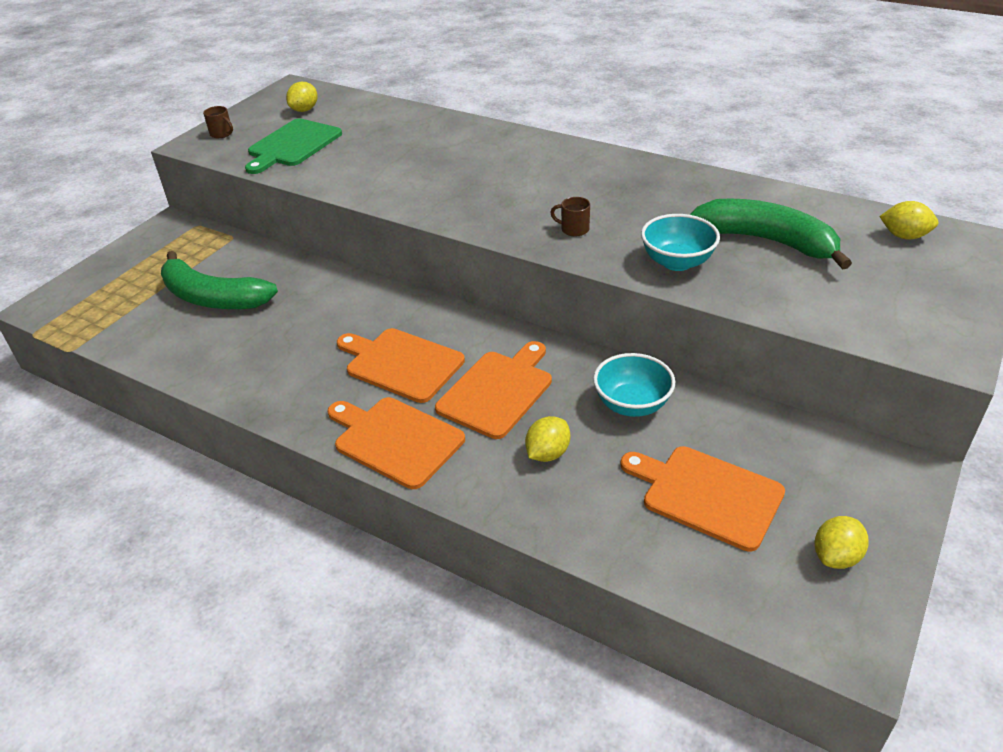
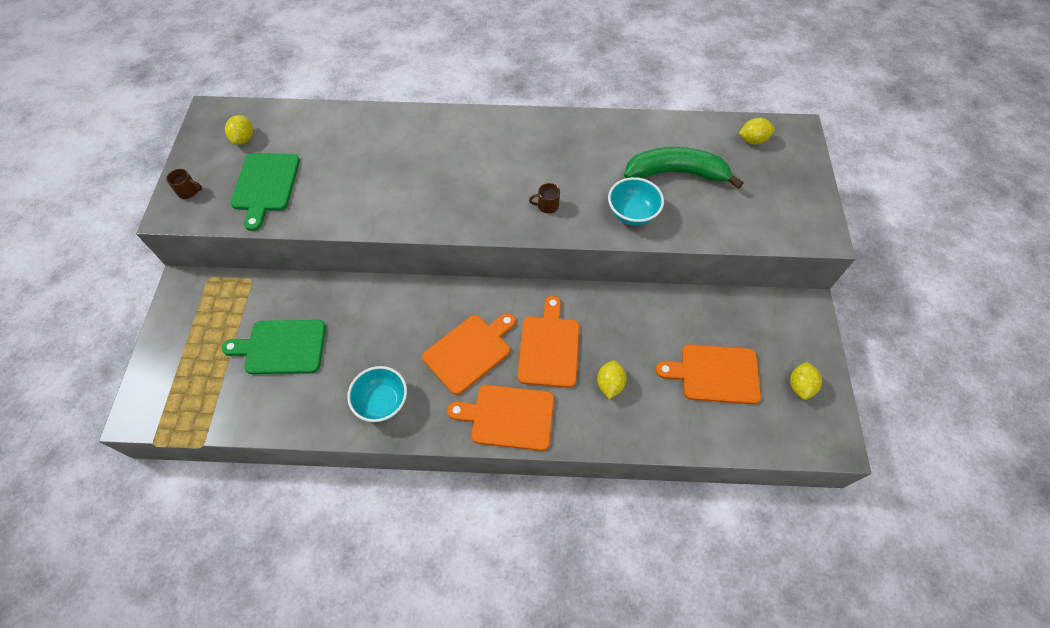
camera: 30 degrees left, 20 degrees up
green banana [161,251,278,309] -> green cutting board [222,320,326,374]
orange cutting board [337,328,465,403] -> orange cutting board turned 135 degrees clockwise [422,313,516,395]
turquoise bowl [593,353,675,417] -> turquoise bowl moved to [347,366,407,422]

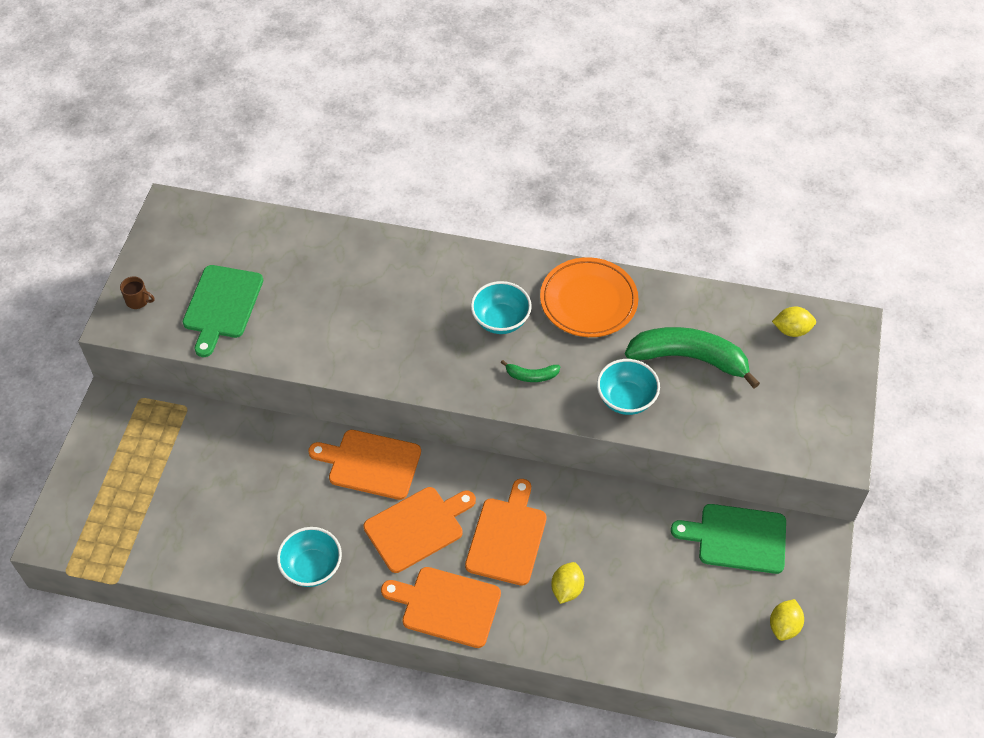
camera: 10 degrees right, 5 degrees down
green cutting board [222,320,326,374] -> green cutting board moved to [671,504,786,574]
yellow lemon [225,115,253,145] -> none
brown mug [529,183,560,214] -> green banana [501,360,560,382]
orange cutting board [656,344,761,404] -> orange cutting board moved to [308,430,421,500]
none -> turquoise bowl [471,281,532,334]
none -> orange plate [540,257,638,337]

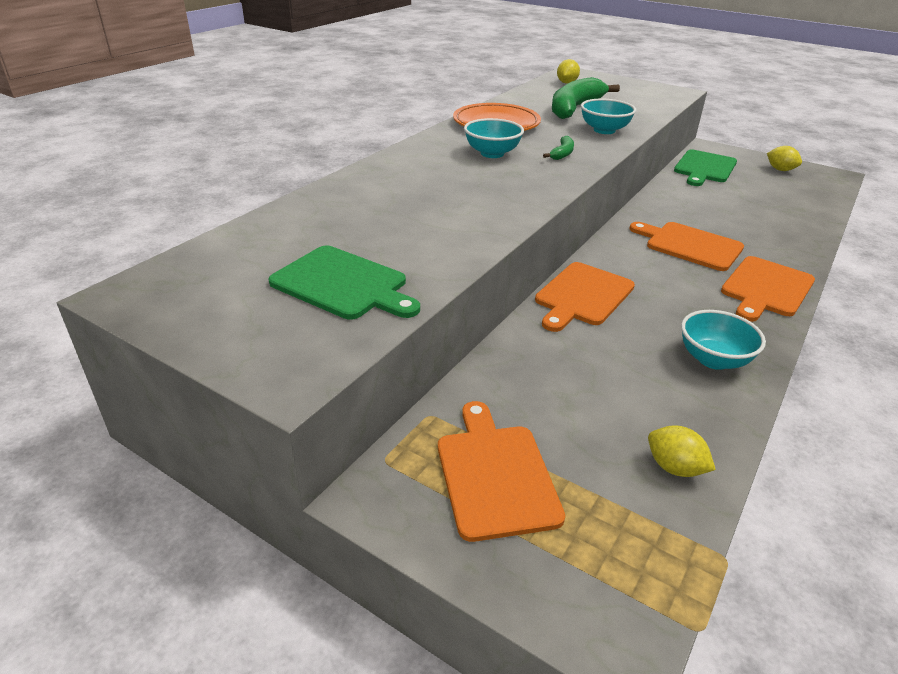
camera: 70 degrees left, 20 degrees down
brown mug [120,277,155,309] -> none
orange cutting board [363,487,476,573] -> orange cutting board moved to [438,401,565,542]
yellow lemon [551,562,584,604] -> yellow lemon moved to [648,425,716,477]

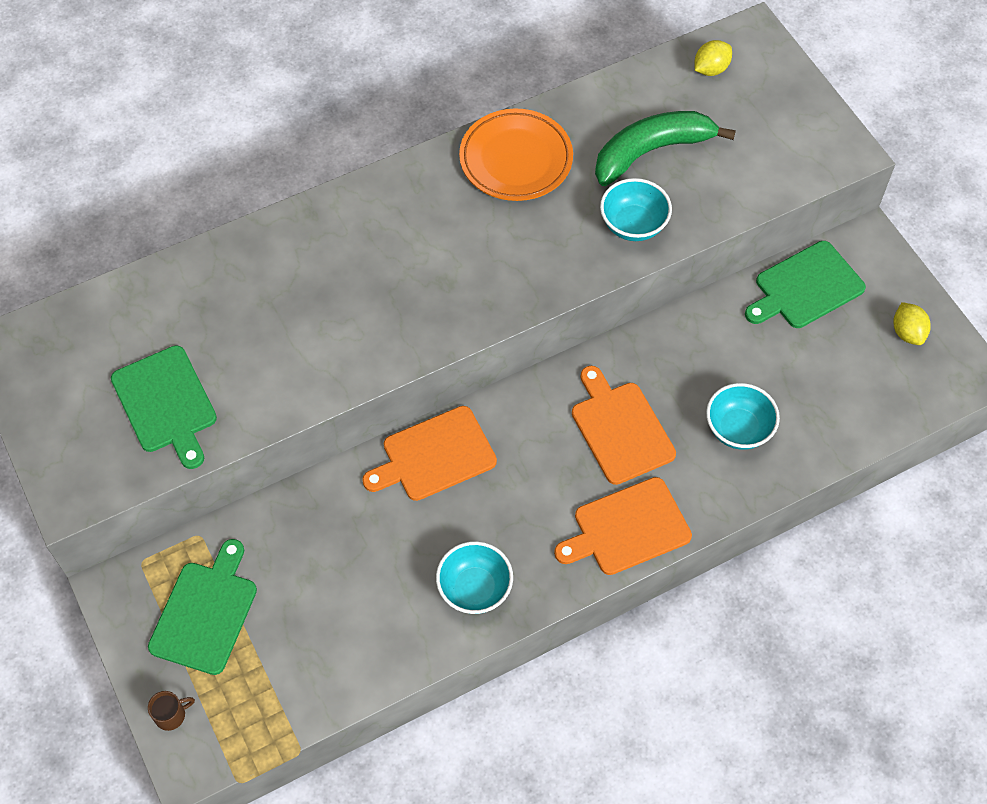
camera: 30 degrees right, 25 degrees up
orange cutting board [438,401,565,542] -> green cutting board [148,539,257,675]
turquoise bowl [464,118,524,158] -> turquoise bowl moved to [706,383,780,450]
green banana [543,136,574,160] -> none
yellow lemon [648,425,716,477] -> none
none -> brown mug [148,691,195,731]

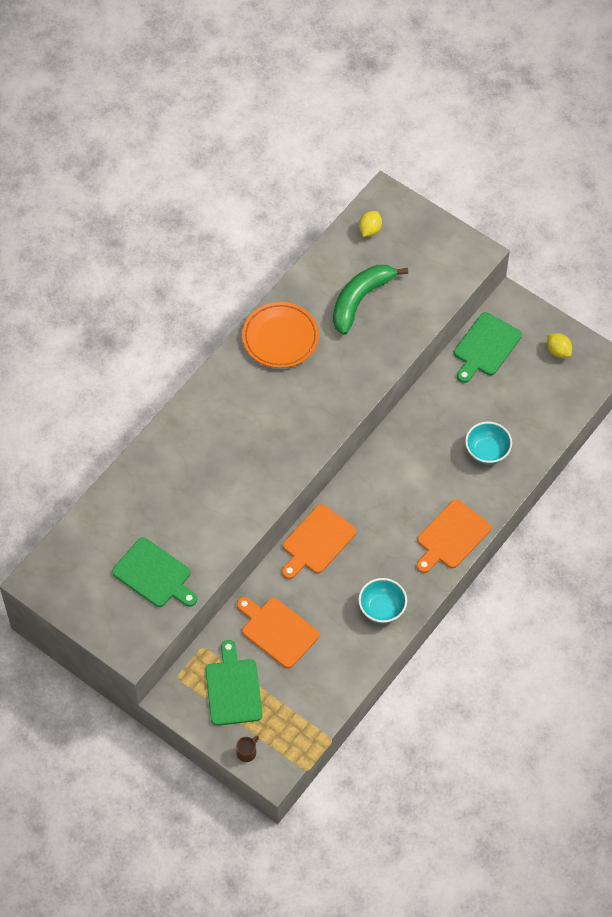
camera: 25 degrees left, 0 degrees up
orange cutting board [572,366,676,485] -> orange cutting board moved to [237,597,319,668]
turquoise bowl [600,178,672,241] -> none

